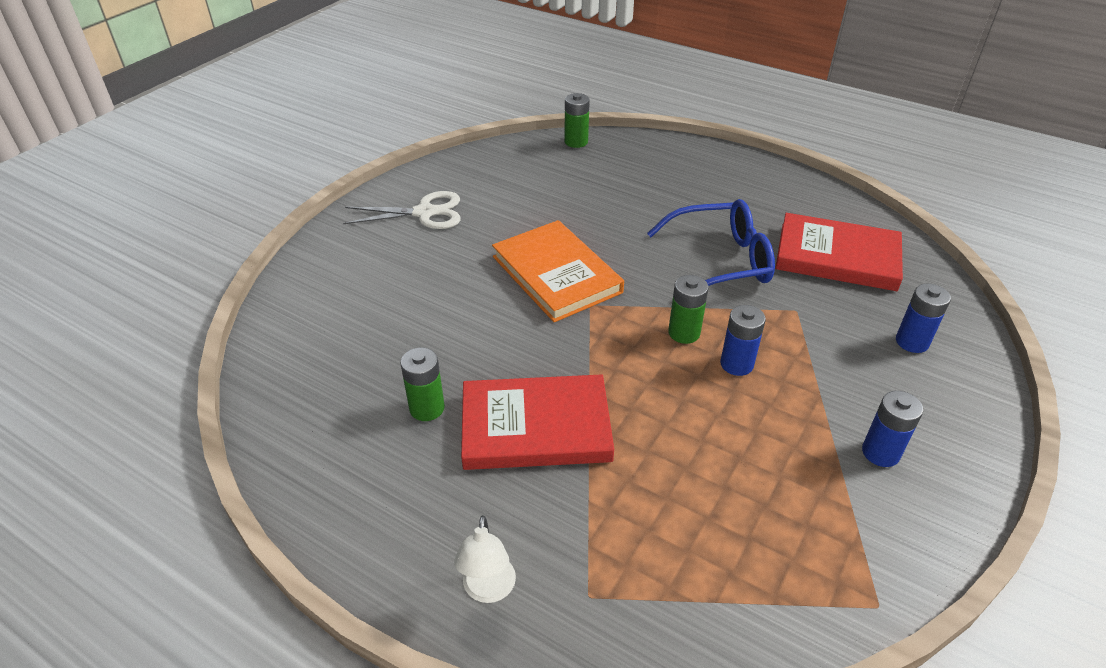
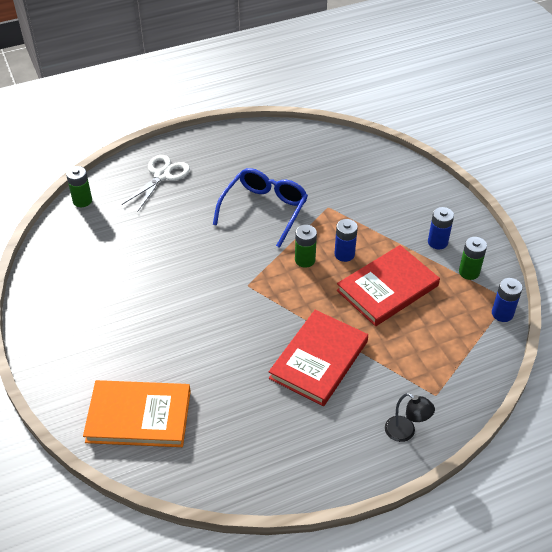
camera: 55 degrees left, 5 degrees up
white scissors [343,191,461,229] -> white scissors moved to [122,155,190,212]
green battery [400,348,445,421] -> green battery moved to [459,237,487,280]
white lamp [454,515,516,603] -> black lamp [385,393,435,442]
orange book [492,220,624,322] -> orange book moved to [83,380,191,447]
red book [775,213,903,291] -> red book moved to [337,245,440,326]
blue battery [896,284,951,353] -> blue battery moved to [492,278,522,322]

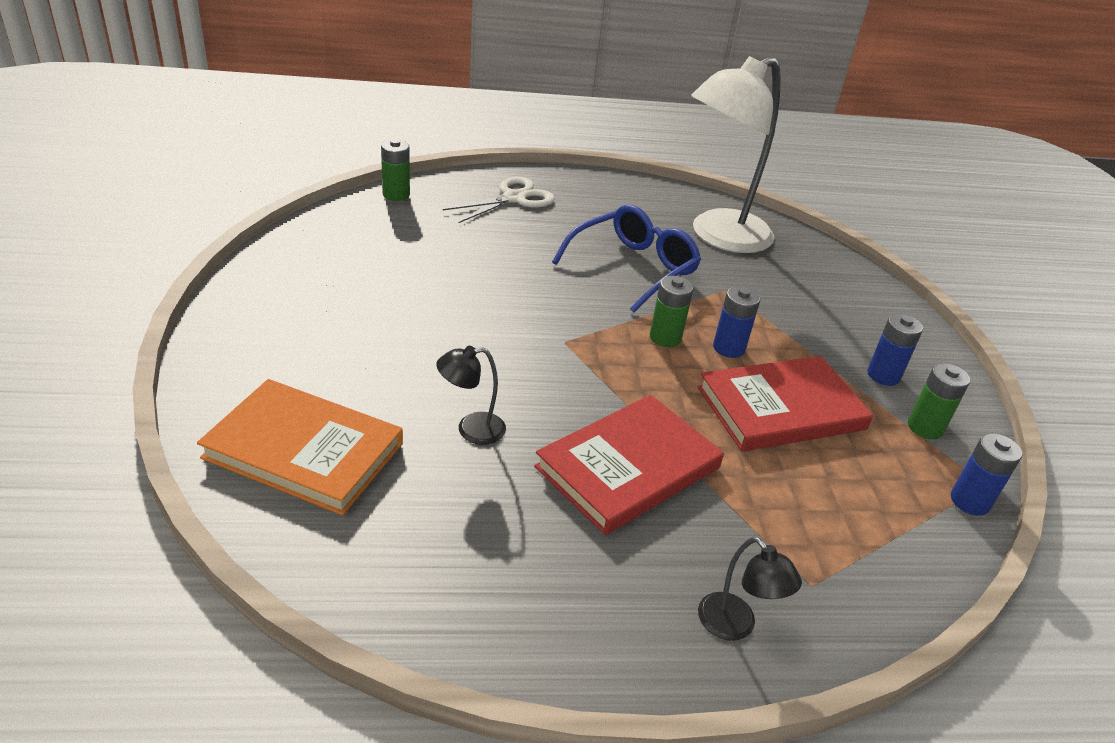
camera: 15 degrees right, 10 degrees down
none -> black lamp [436,346,506,445]
none -> white lamp [691,56,781,253]

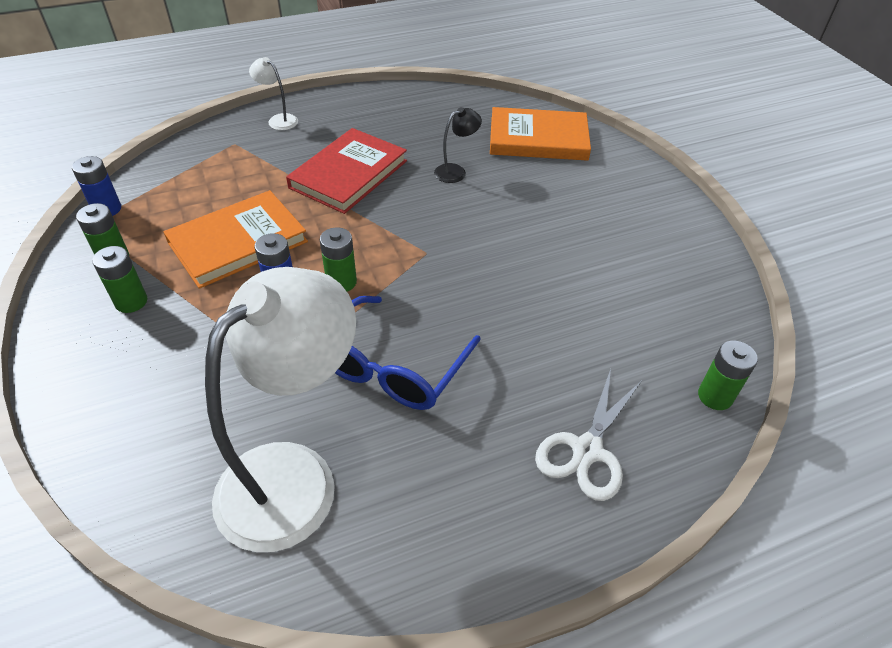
camera: 165 degrees right, 10 degrees up
red book [698,356,873,452] -> orange book [164,190,308,289]
black lamp [698,537,802,641] -> white lamp [249,57,298,130]
blue battery [867,314,923,386] -> green battery [92,246,147,313]

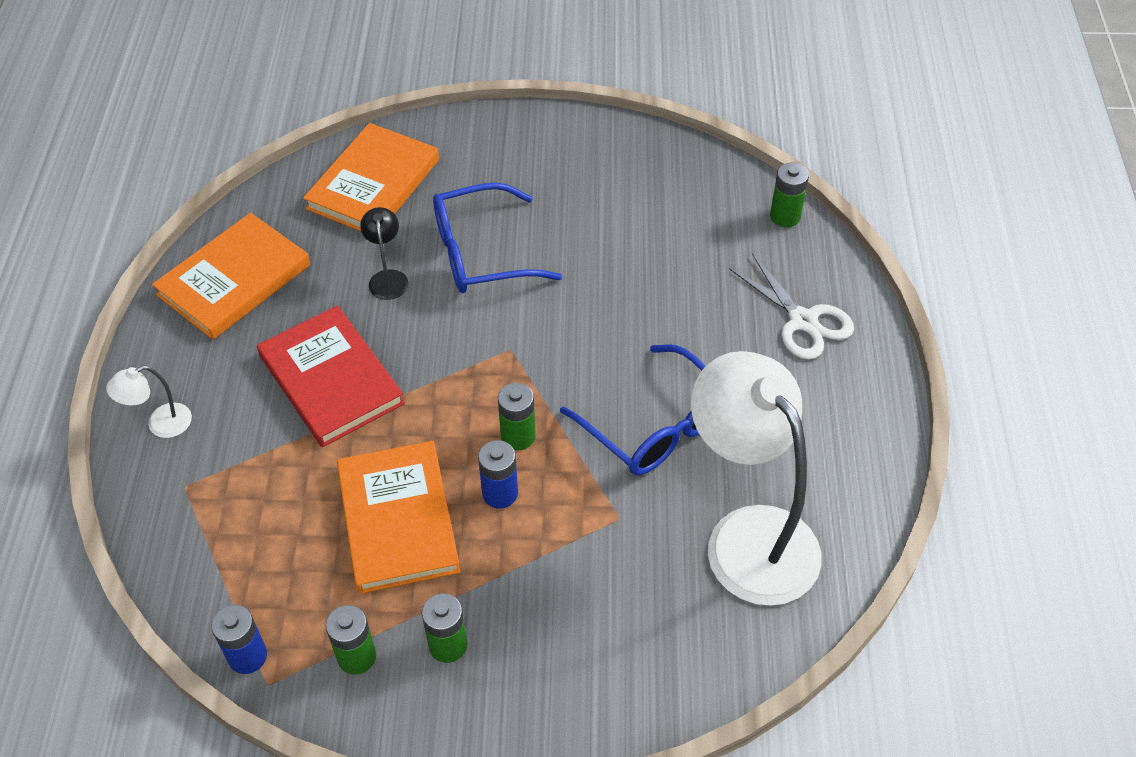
camera: 65 degrees left, 5 degrees up
none -> orange book [152,213,310,340]
none -> blue glasses [433,182,562,293]

